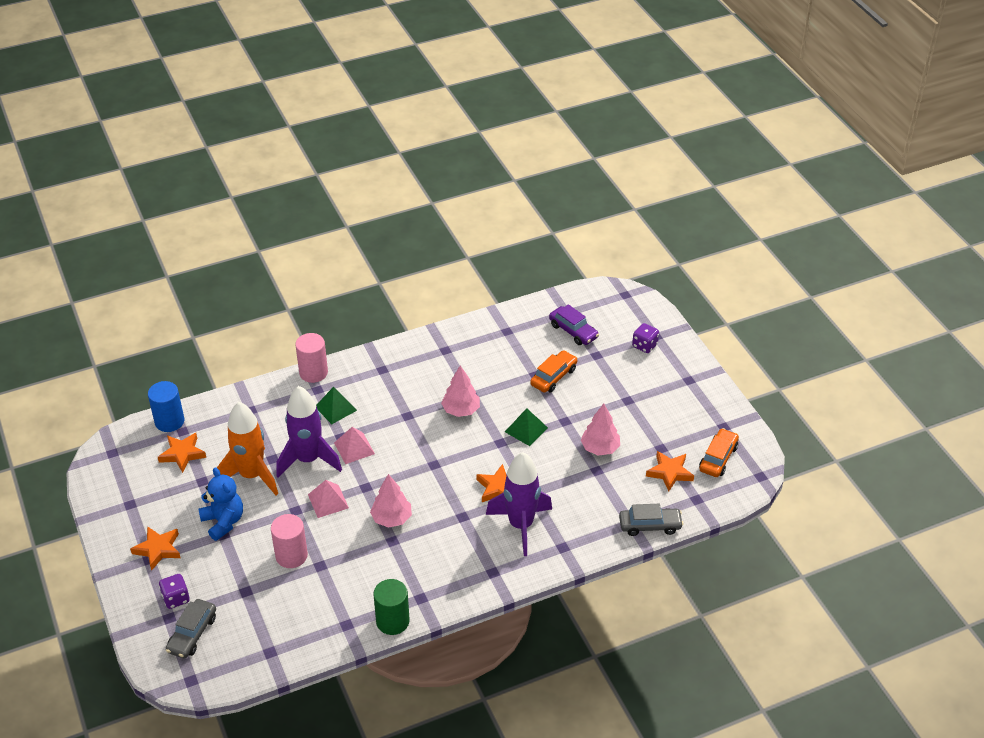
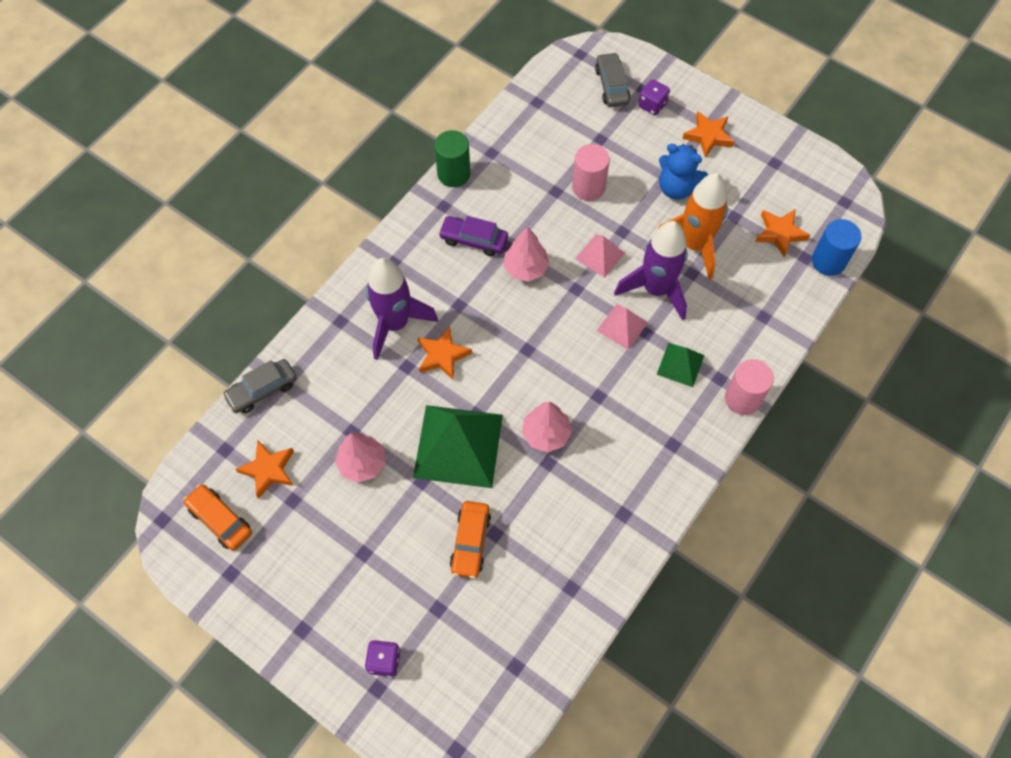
camera: 150 degrees right, 20 degrees up
green pyramid [505,408,548,446] -> green pyramid [413,405,503,488], size x2.00
purple car [549,304,599,345] -> purple car moved to [438,216,508,256]
orange car [699,428,739,477] -> orange car turned 135 degrees clockwise [183,484,252,551]

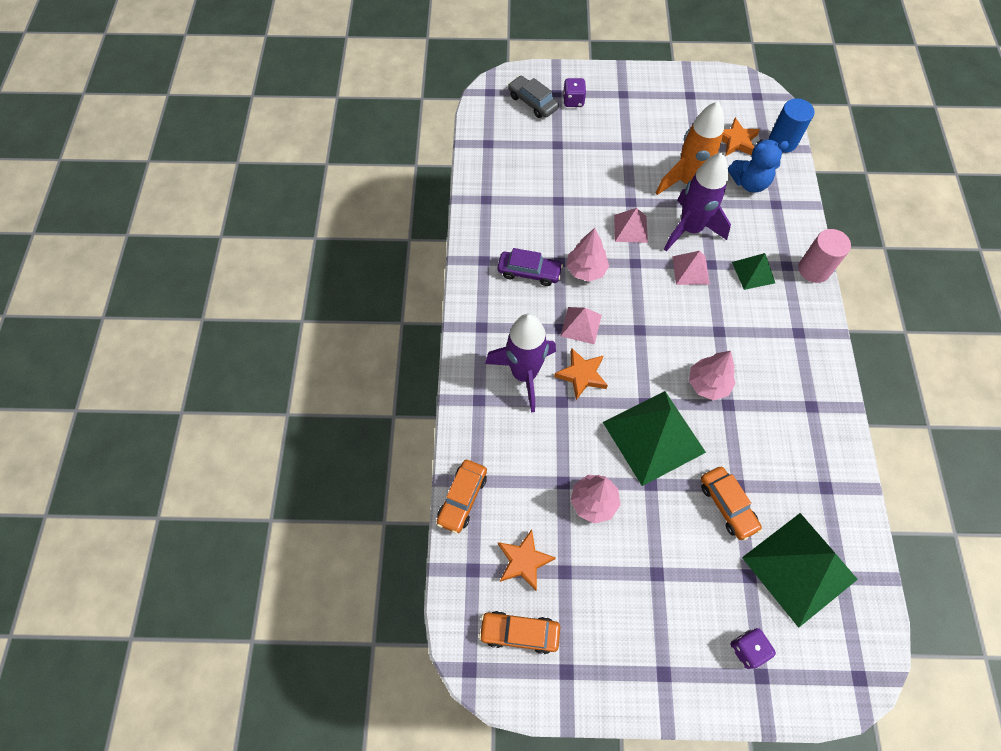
camera: 35 degrees left, 0 degrees up
grey car [222,359,297,413] -> orange car [437,460,487,534]
green cylinder [435,130,470,187] -> none
purple car [438,216,508,256] -> purple car turned 150 degrees counterclockwise [497,248,563,286]
pink cylinder [572,144,610,201] -> none
blue teddy bear [659,144,708,200] -> blue teddy bear moved to [728,140,789,193]
orange star [682,111,735,158] -> none
none -> pink pyramid [561,307,602,344]
none -> green pyramid [742,513,858,628]

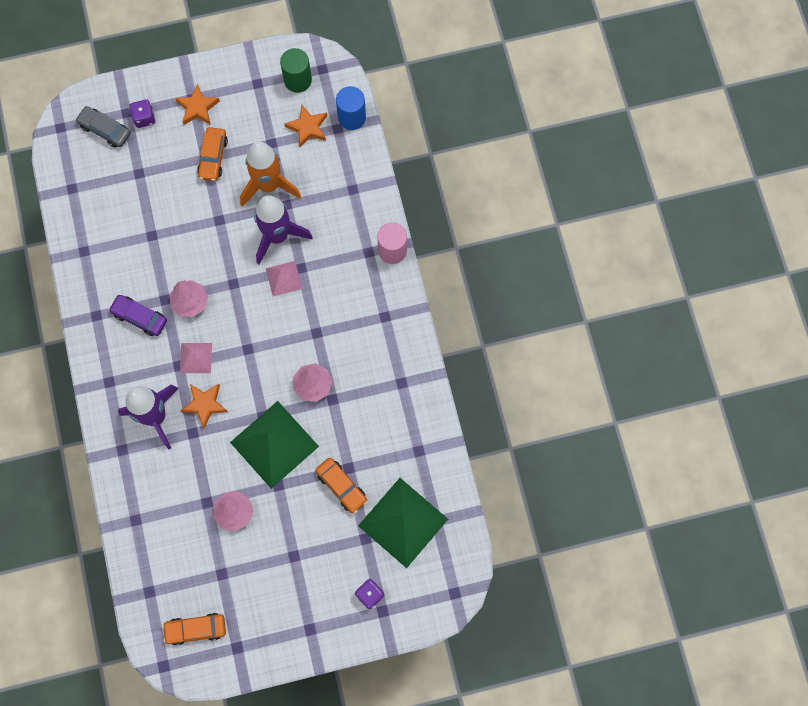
camera: 15 degrees left, 10 degrees up
orange car [437,460,487,534] -> orange car moved to [197,127,228,181]
purple car [497,248,563,286] -> purple car turned 150 degrees counterclockwise [109,295,167,336]
orange star [498,529,556,591] -> orange star moved to [175,84,220,125]
pink pyramid [614,208,648,243] -> none
blue teddy bear [728,140,789,193] -> none
green pyramid [732,253,775,290] -> none
none -> green cylinder [280,48,312,93]

